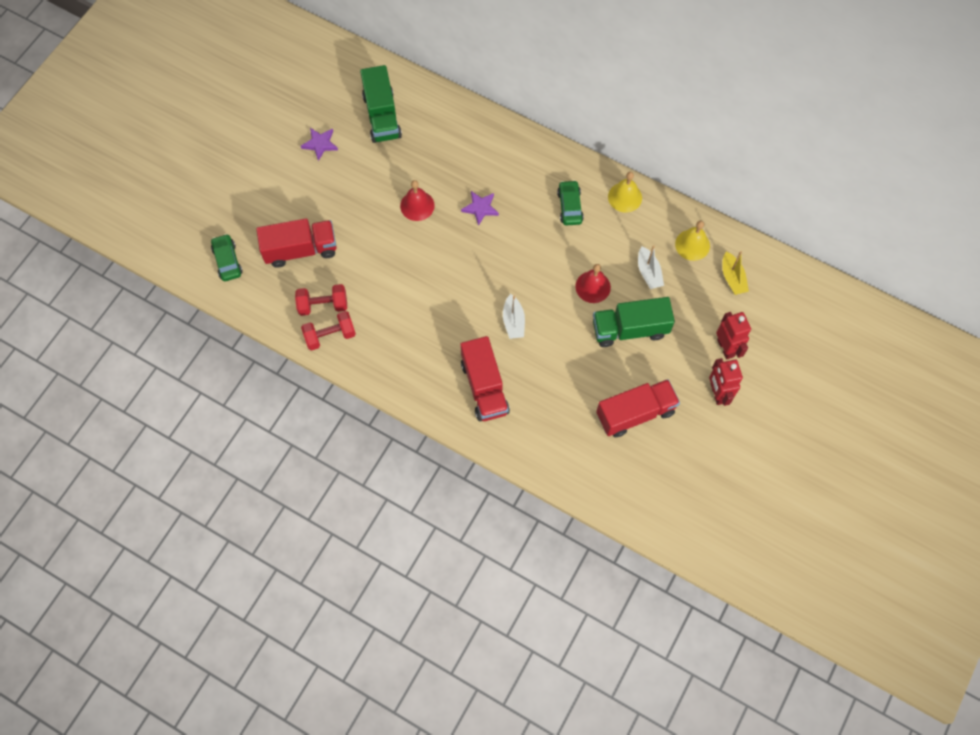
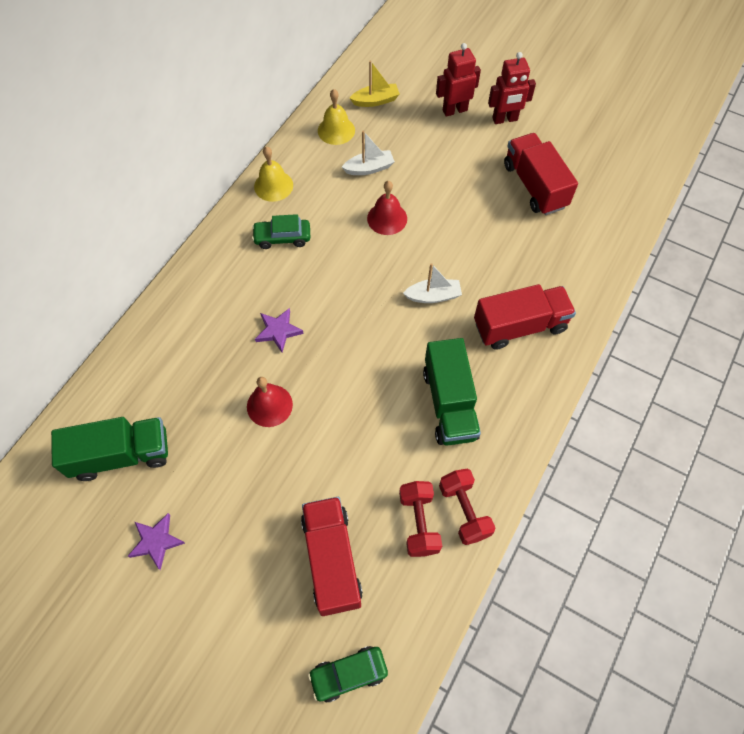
camera: 90 degrees left, 5 degrees down
green truck [593,297,675,347] -> green truck moved to [423,338,481,446]

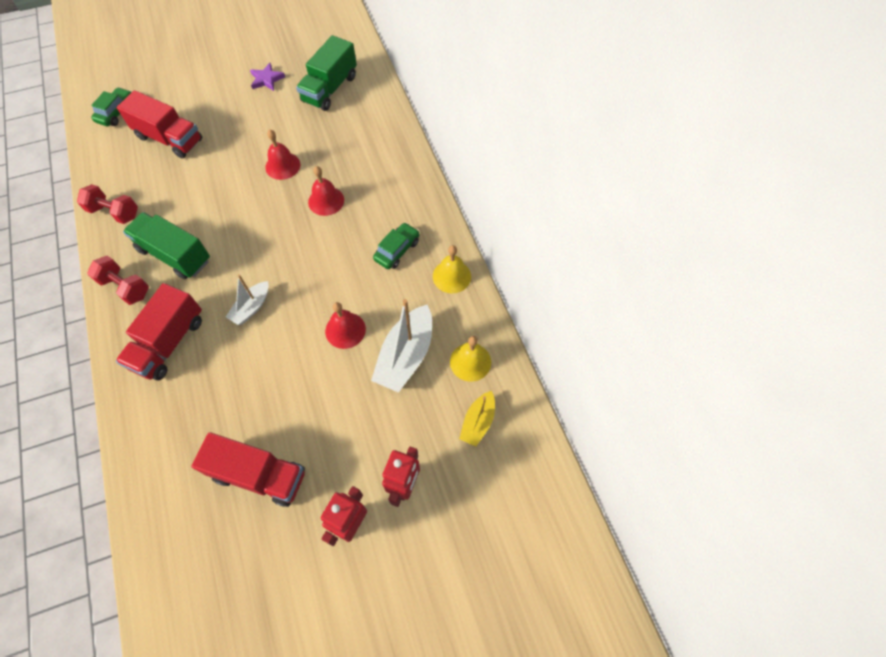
camera: 130 degrees right, 0 degrees up
purple star [255,308,304,353] -> red bell [308,166,344,216]
white boat [342,131,395,175] -> white boat [371,299,432,393], size x1.72
red dumbbell [399,481,442,557] -> red dumbbell moved to [87,256,149,305]

